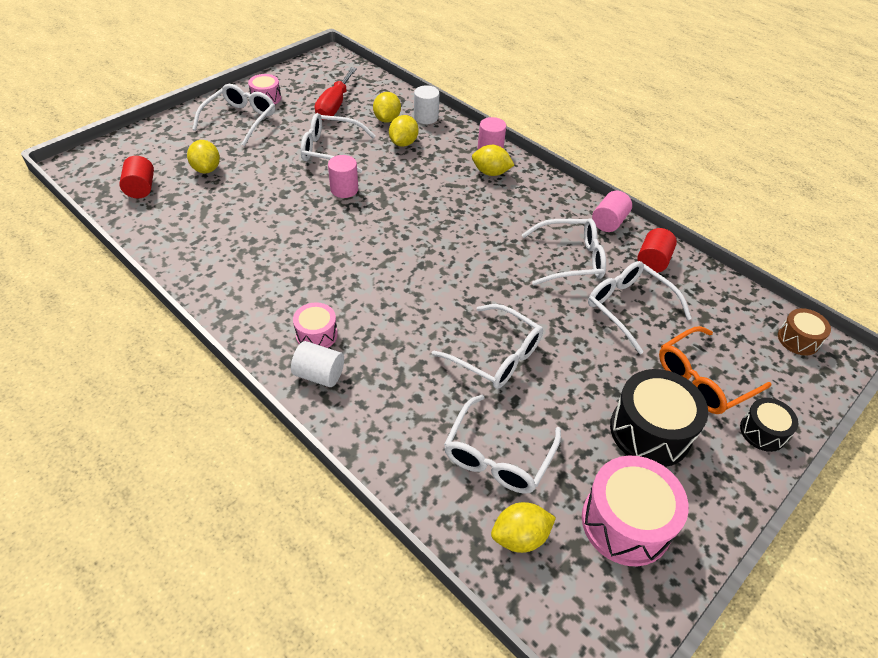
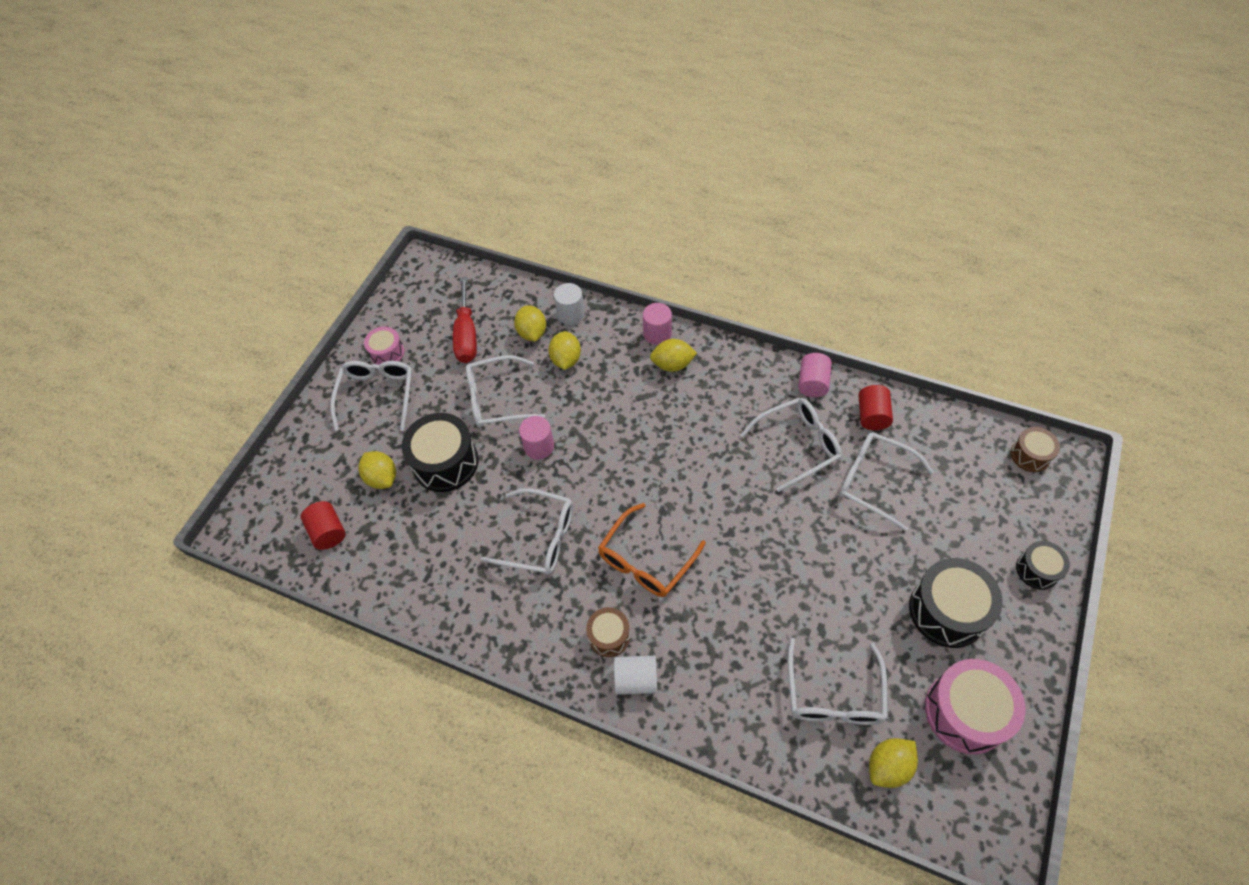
camera: 15 degrees left, 10 degrees up
pink drum [293,302,338,348] -> brown drum [586,607,630,657]
white glasses [432,304,543,389] -> white glasses moved to [481,488,573,575]
orange glasses [659,326,771,414] -> orange glasses moved to [598,503,706,597]
none -> black drum [402,413,479,492]

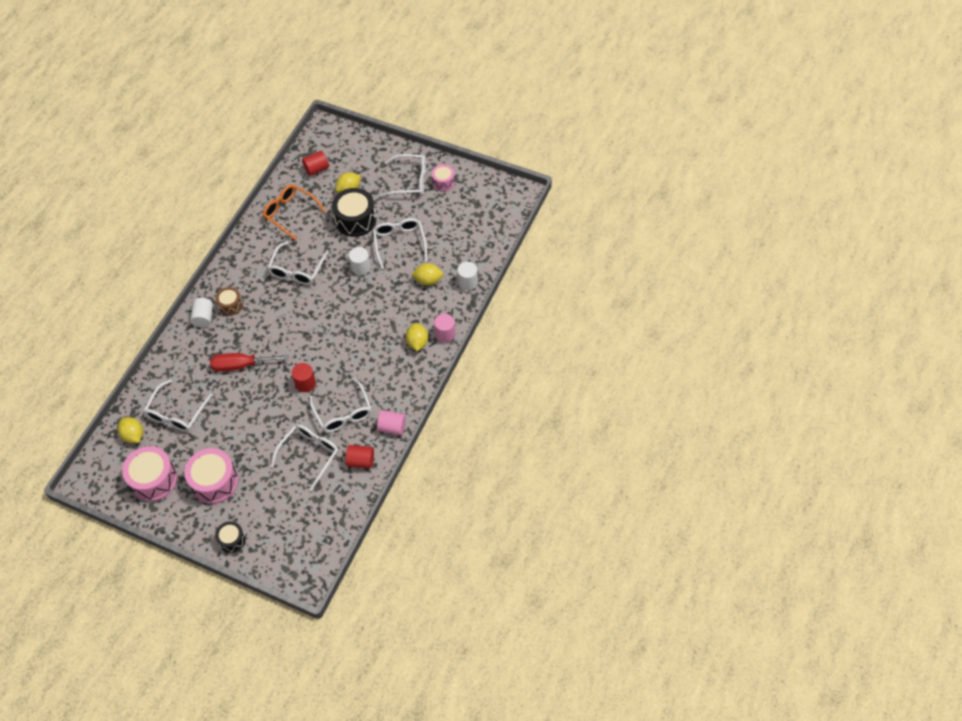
camera: 90 degrees right, 0 degrees up
red screwdriver [453,277,477,363] -> red screwdriver moved to [210,353,288,372]
yellow lemon [514,305,546,341] -> none
pink cylinder [519,416,554,460] -> white cylinder [349,247,371,275]
orange glasses [598,503,706,597] -> orange glasses moved to [263,184,326,240]
white glasses [788,638,888,725] -> white glasses turned 75 degrees counterclockwise [143,380,213,432]
black drum [909,558,1002,648] -> pink drum [184,448,238,504]
brown drum [1011,427,1060,472] -> none
none -> red cylinder [292,363,316,392]

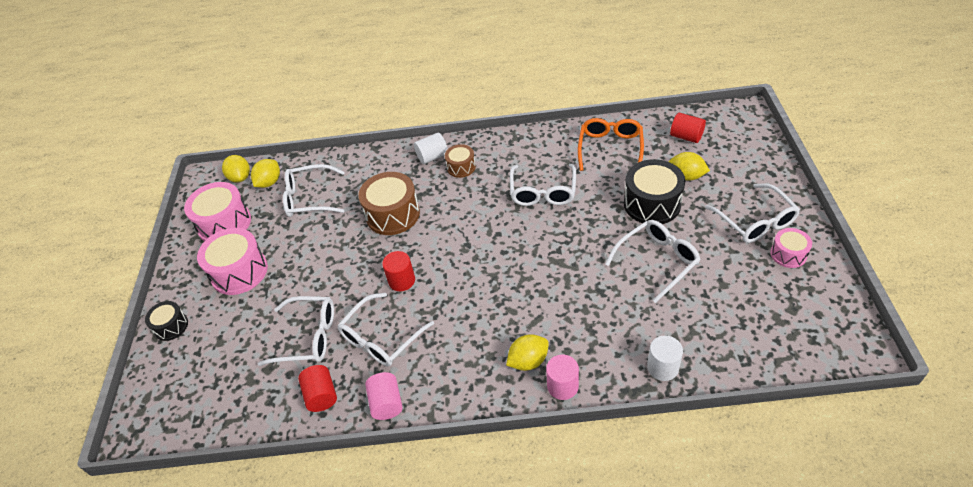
camera: 65 degrees right, 10 degrees down
red screwdriver [210,353,288,372] -> brown drum [359,172,420,235]
white glasses [267,241,329,285] -> white glasses turned 75 degrees counterclockwise [510,164,576,206]
white cylinder [349,247,371,275] -> none
yellow lemon [411,263,443,285] -> yellow lemon moved to [222,155,250,183]

